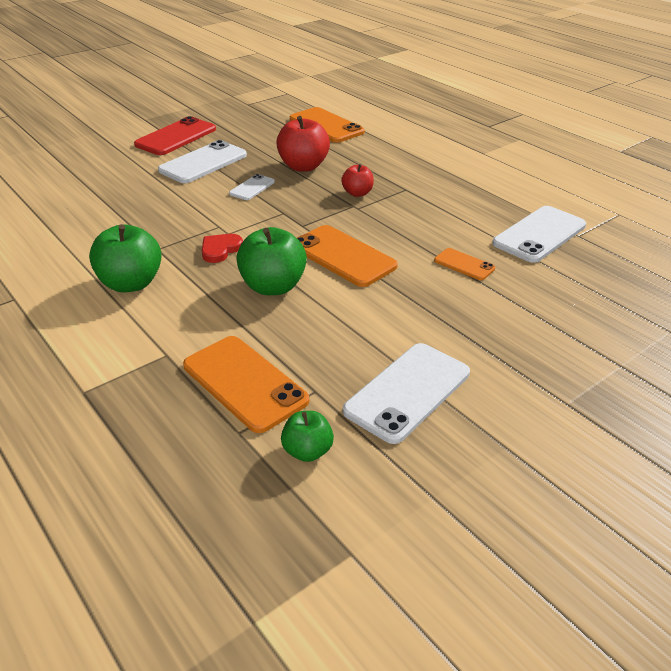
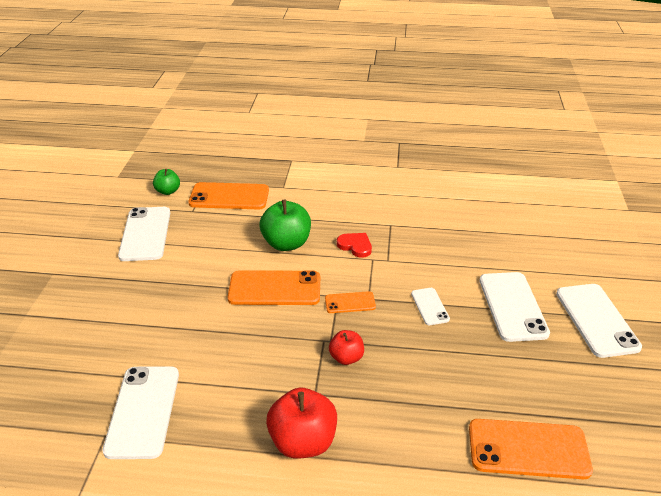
camera: 135 degrees right, 0 degrees up
green apple [89,224,162,292] -> none
red phone [134,116,216,155] -> white phone [556,284,642,358]
red heart [202,234,243,263] -> red heart turned 45 degrees counterclockwise [337,233,372,258]
red apple [276,116,330,172] -> red apple moved to [266,388,337,459]
orange phone [434,248,495,280] -> orange phone moved to [325,291,376,313]

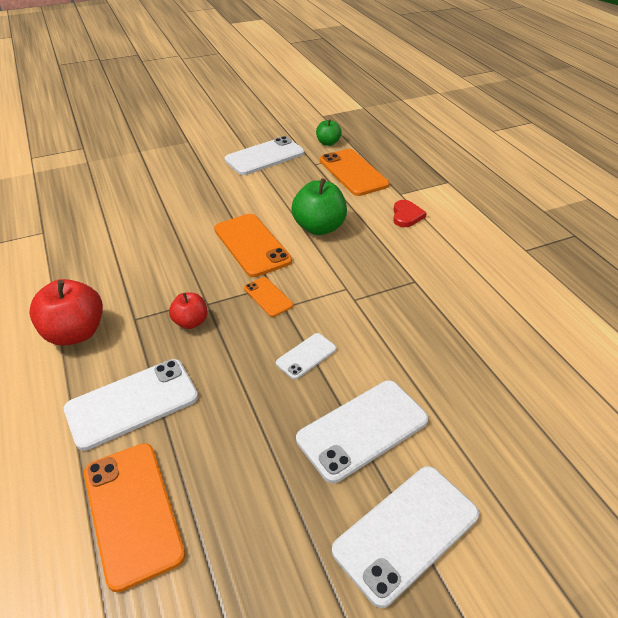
camera: 60 degrees right, 5 degrees up
white phone [103,366,179,459] -> white phone moved to [64,359,198,451]
red heart [337,233,372,258] -> red heart moved to [393,200,427,227]

